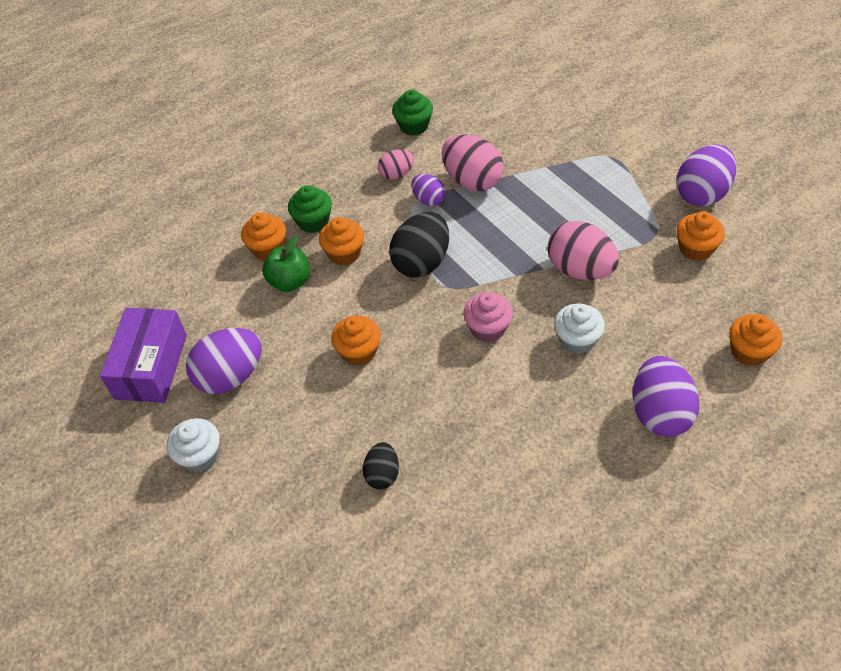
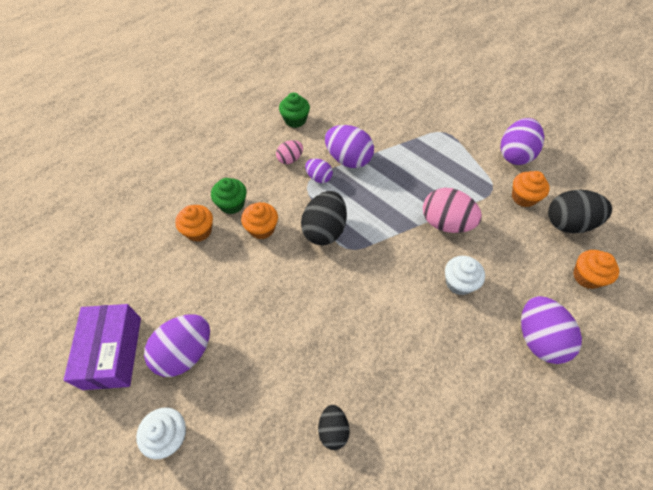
camera: 15 degrees left, 5 degrees up
green apple [263,236,310,292] -> none
orange cupcake [331,316,381,366] -> none
pink egg [442,134,504,191] -> purple egg [325,125,374,168]
pink cupcake [463,292,513,342] -> none
none -> black egg [548,190,612,233]

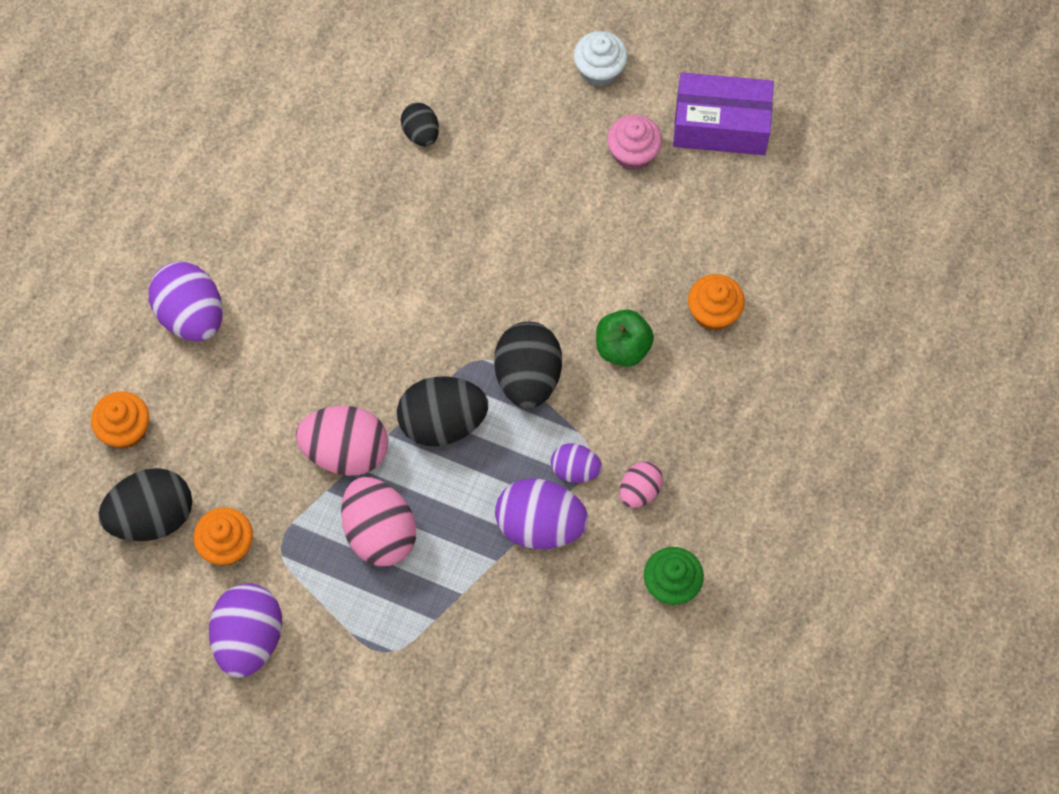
camera: 160 degrees right, 10 degrees up
purple box [64,304,141,390] -> purple box turned 60 degrees counterclockwise [673,72,774,155]
purple egg [144,314,210,377] -> pink cupcake [607,114,662,171]
green cupcake [211,178,246,214] -> none
orange cupcake [241,202,278,239] -> green apple [596,309,654,367]
white cupcake [445,256,485,295] -> none
none -> pink egg [341,477,416,566]
none -> black egg [397,377,488,446]

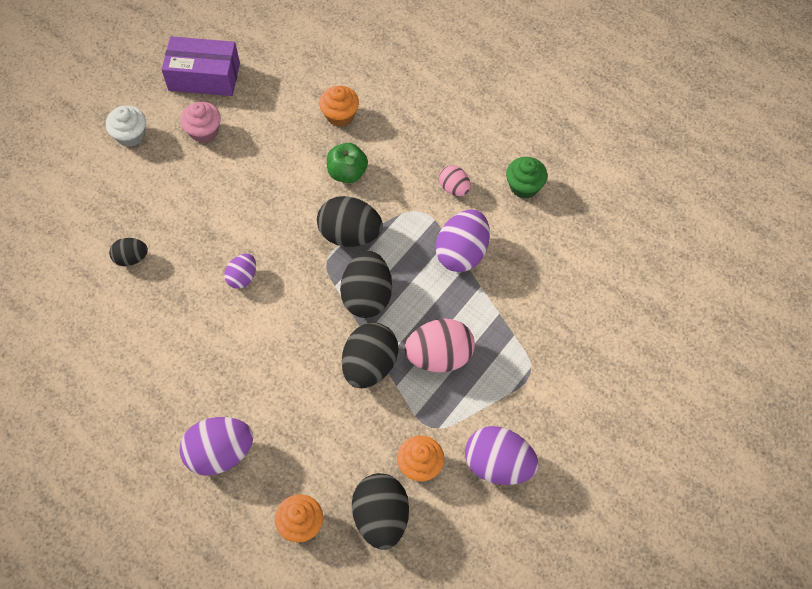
camera: 75 degrees left, 5 degrees down
pink egg [296,406,388,476] -> black egg [342,322,398,388]
purple egg [551,443,602,483] -> purple egg moved to [224,253,256,289]
purple box [673,72,774,155] -> purple box turned 75 degrees clockwise [161,36,240,96]

